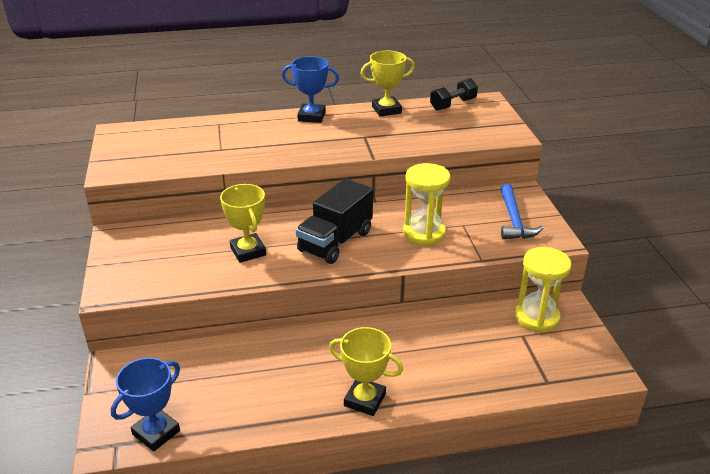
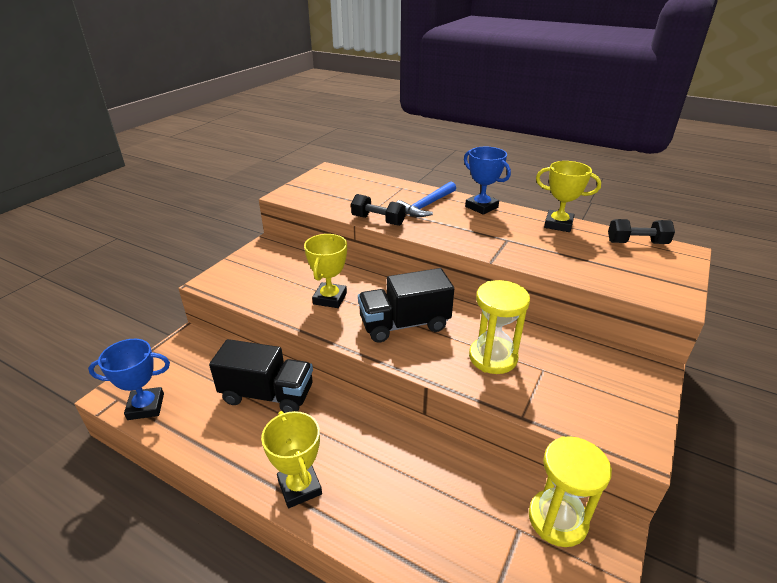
camera: 40 degrees right, 0 degrees up
blue hammer [500,184,544,239] -> blue hammer moved to [397,182,456,217]
none -> black truck [209,339,313,413]
none -> black dumbbell [351,194,406,226]

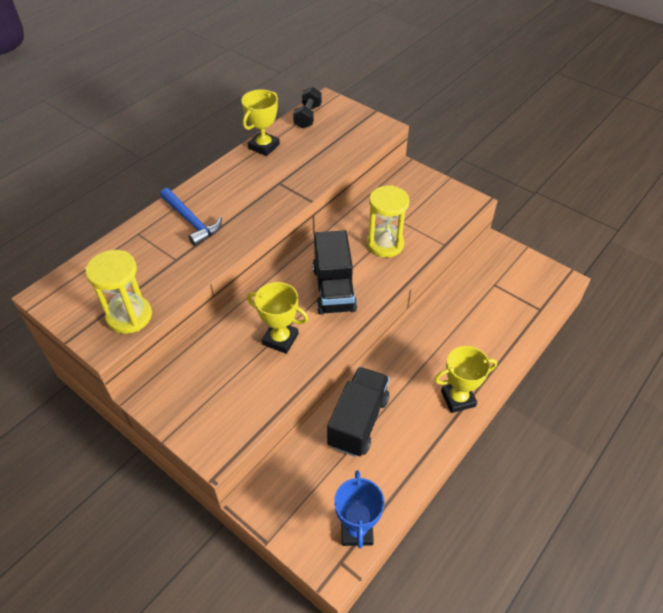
camera: 80 degrees left, 15 degrees up
black dumbbell [351,194,406,226] -> none
blue trophy [464,147,511,215] -> none
yellow hourglass [529,436,612,547] -> yellow hourglass moved to [85,250,152,334]

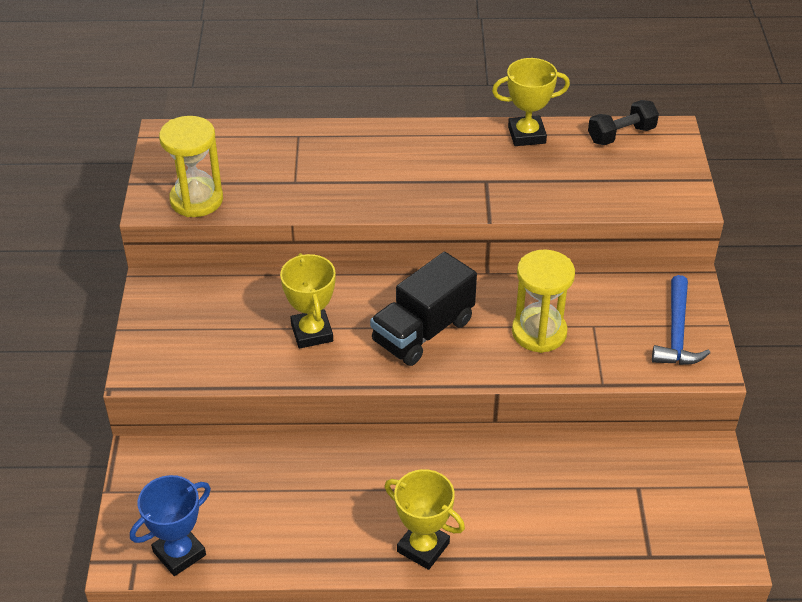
camera: 50 degrees right, 5 degrees down
blue hammer [160,188,222,246] -> blue hammer moved to [652,275,710,365]
black truck [327,367,389,457] -> none

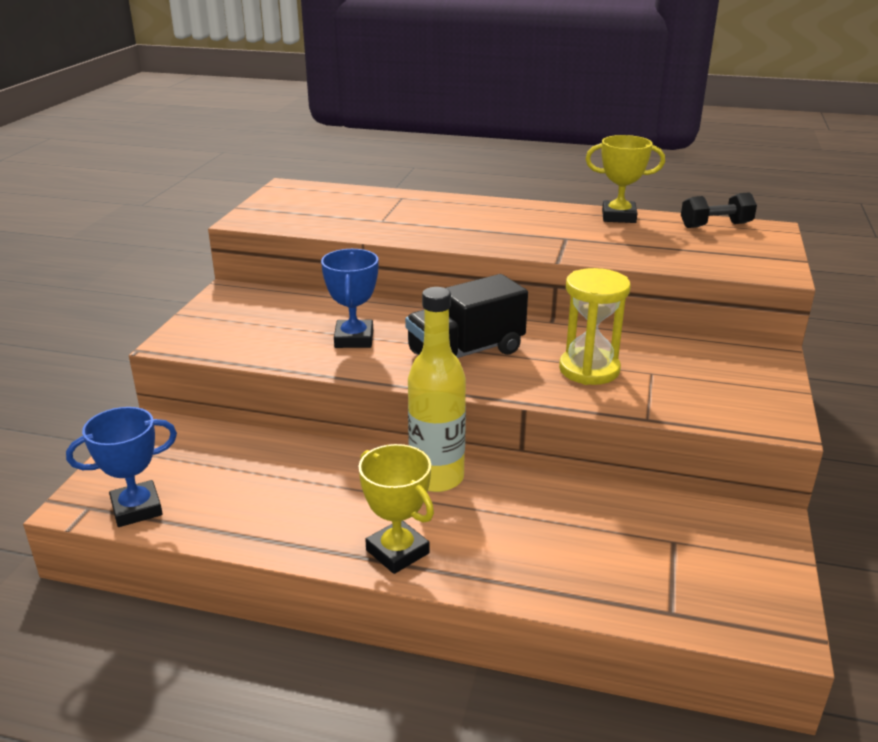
camera: 15 degrees right, 15 degrees down
yellow hourglass [159,116,223,217] -> none
yellow trophy [280,253,336,349] -> blue trophy [321,249,378,348]
blue hammer [652,275,710,365] -> none
none -> yellow bottle [408,287,466,492]

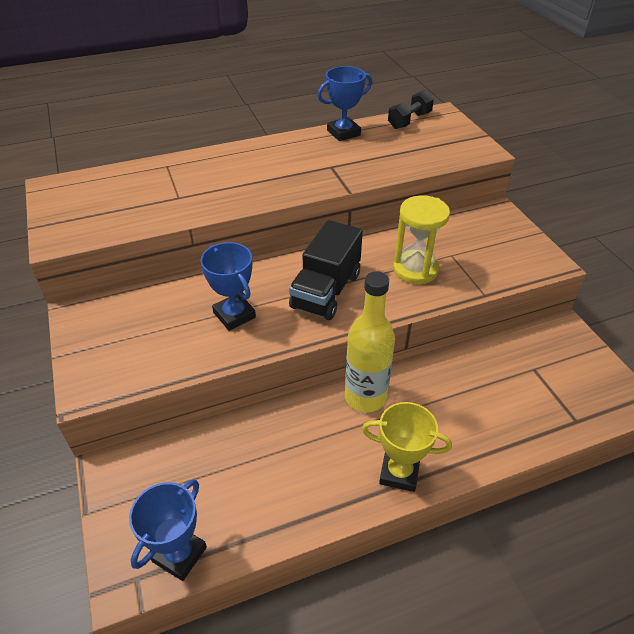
camera: 35 degrees left, 15 degrees up
yellow trophy [586,135,665,223] -> blue trophy [317,66,372,141]

